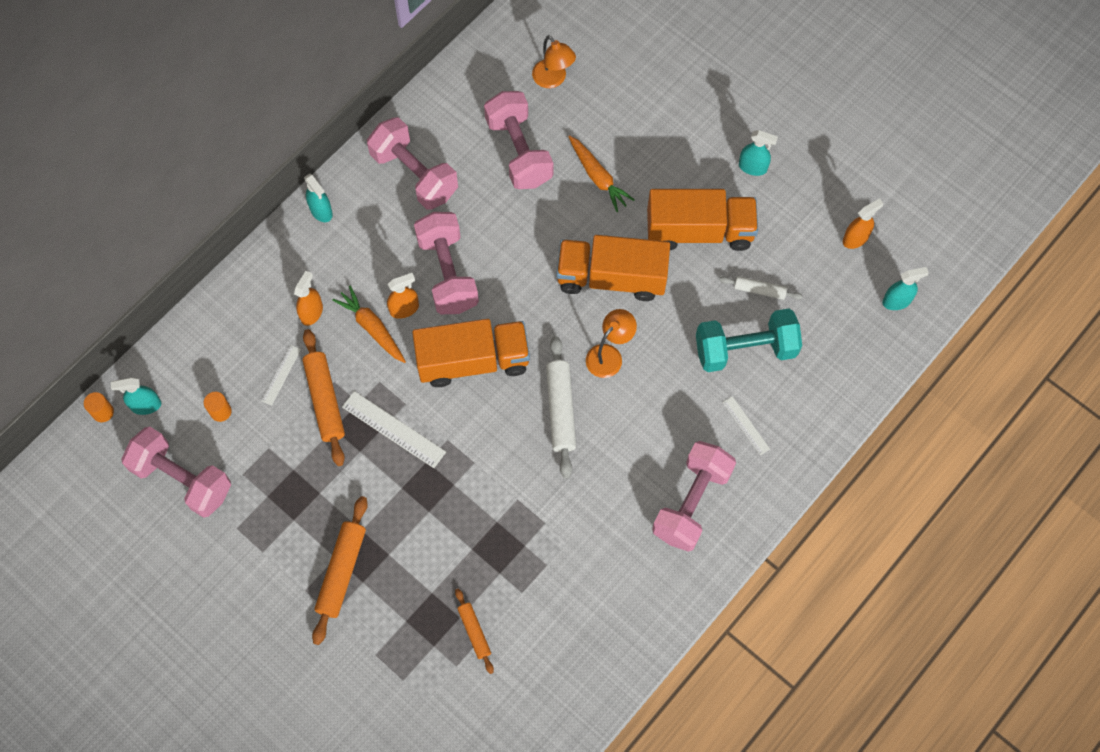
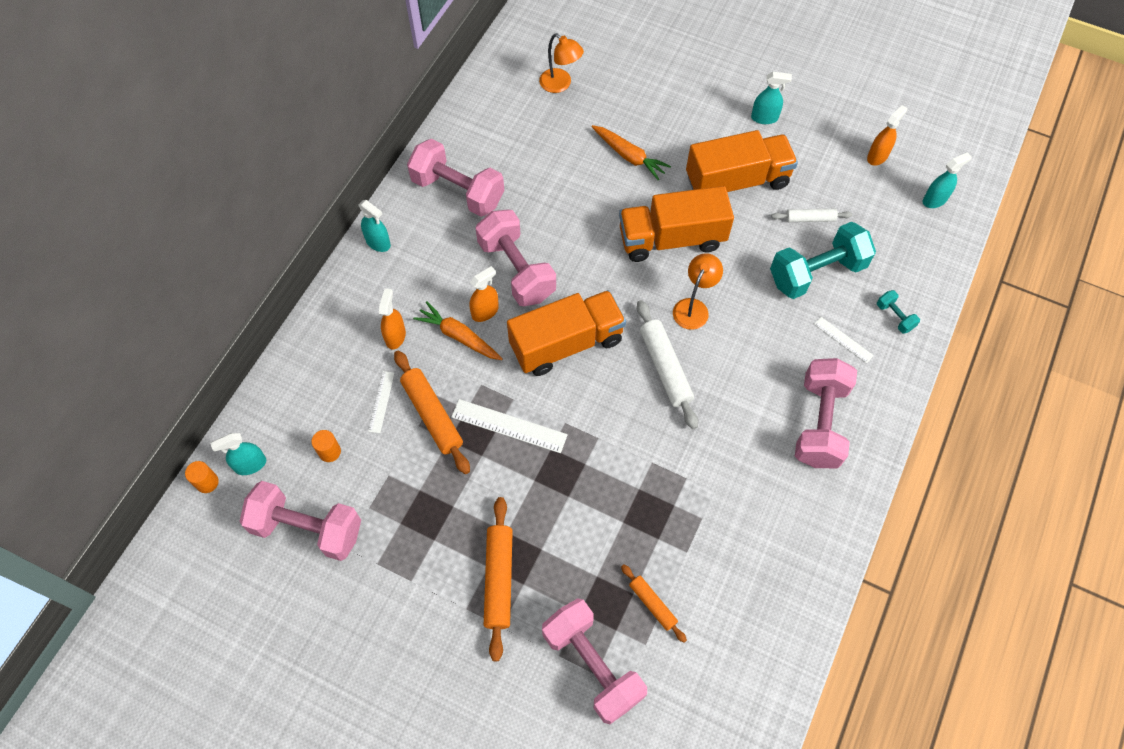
camera: 15 degrees left, 5 degrees down
pink dumbbell [484,91,553,189] -> pink dumbbell moved to [542,598,647,724]
none -> turquoise dumbbell [877,290,920,334]

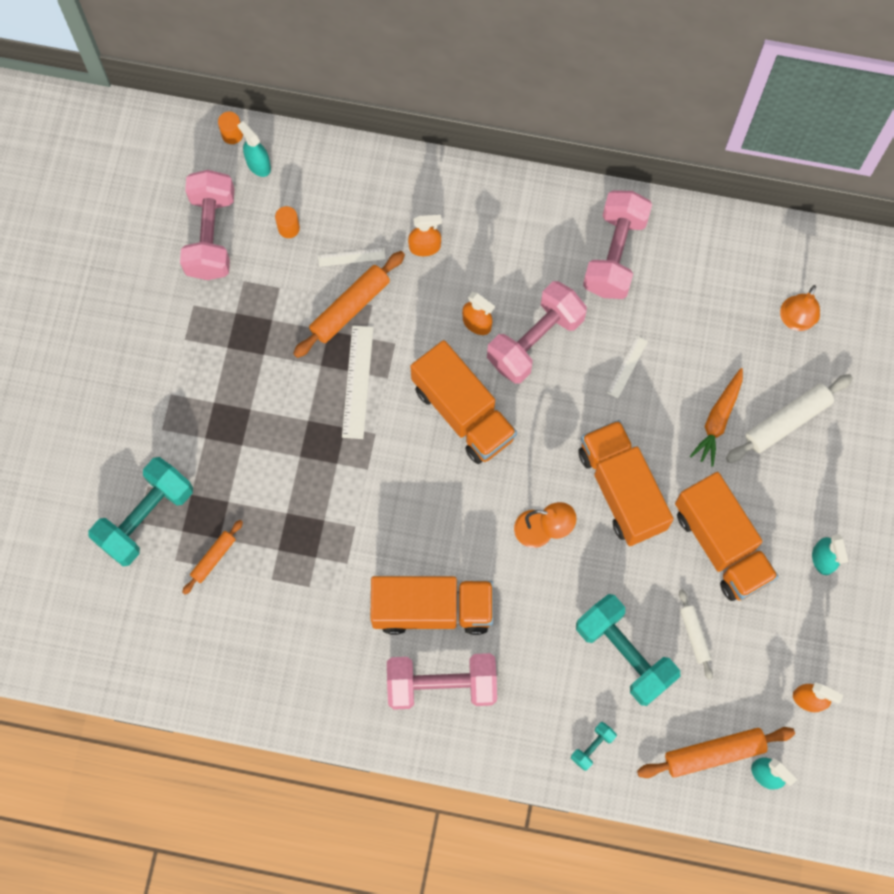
camera: 75 degrees right, 10 degrees up
turquoise spray bottle [358,200,391,252] -> none
orange carrot [413,301,503,360] -> none
orange rolling pin [484,497,513,661] -> orange rolling pin moved to [637,727,795,778]
pink dumbbell [542,598,647,724] -> turquoise dumbbell [89,457,193,566]
white rolling pin [637,300,698,429] -> white rolling pin moved to [726,374,853,463]
white ruler [814,317,874,363] -> white ruler moved to [607,336,648,398]
none -> orange truck [370,576,493,635]

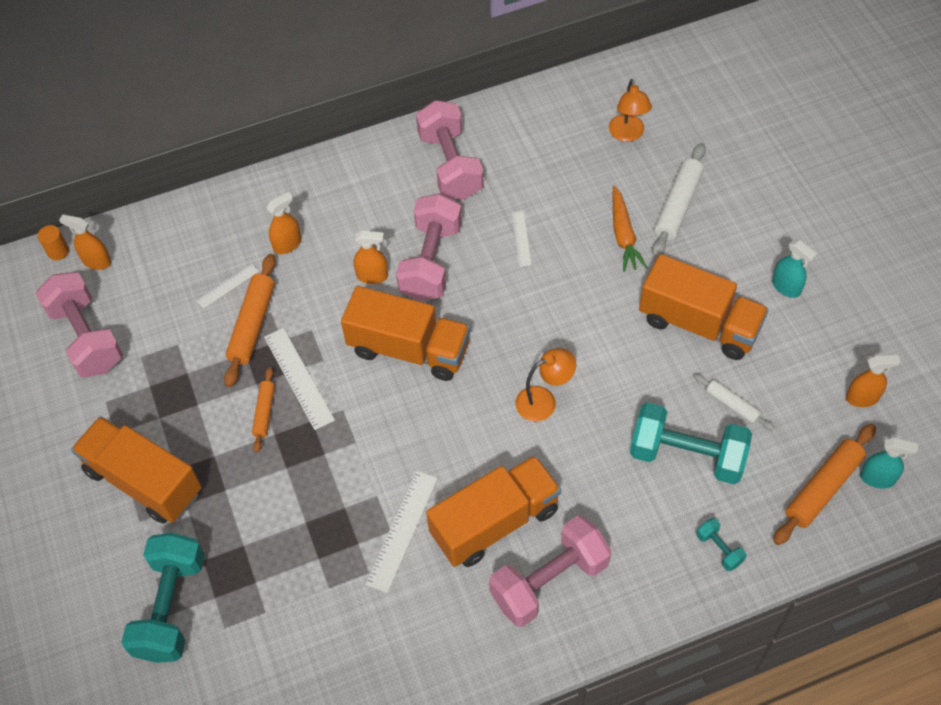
camera: 30 degrees left, 15 degrees down
orange rolling pin [182,520,243,595] -> orange rolling pin moved to [252,367,275,452]
turquoise spray bottle [238,121,271,177] -> orange spray bottle [59,215,112,270]
orange cylinder [275,206,300,238] -> none
turquoise dumbbell [571,722,617,771] -> turquoise dumbbell turned 45 degrees counterclockwise [696,518,747,571]
orange truck [578,420,674,546] -> orange truck moved to [71,416,202,524]
none -> white ruler [366,471,438,593]

